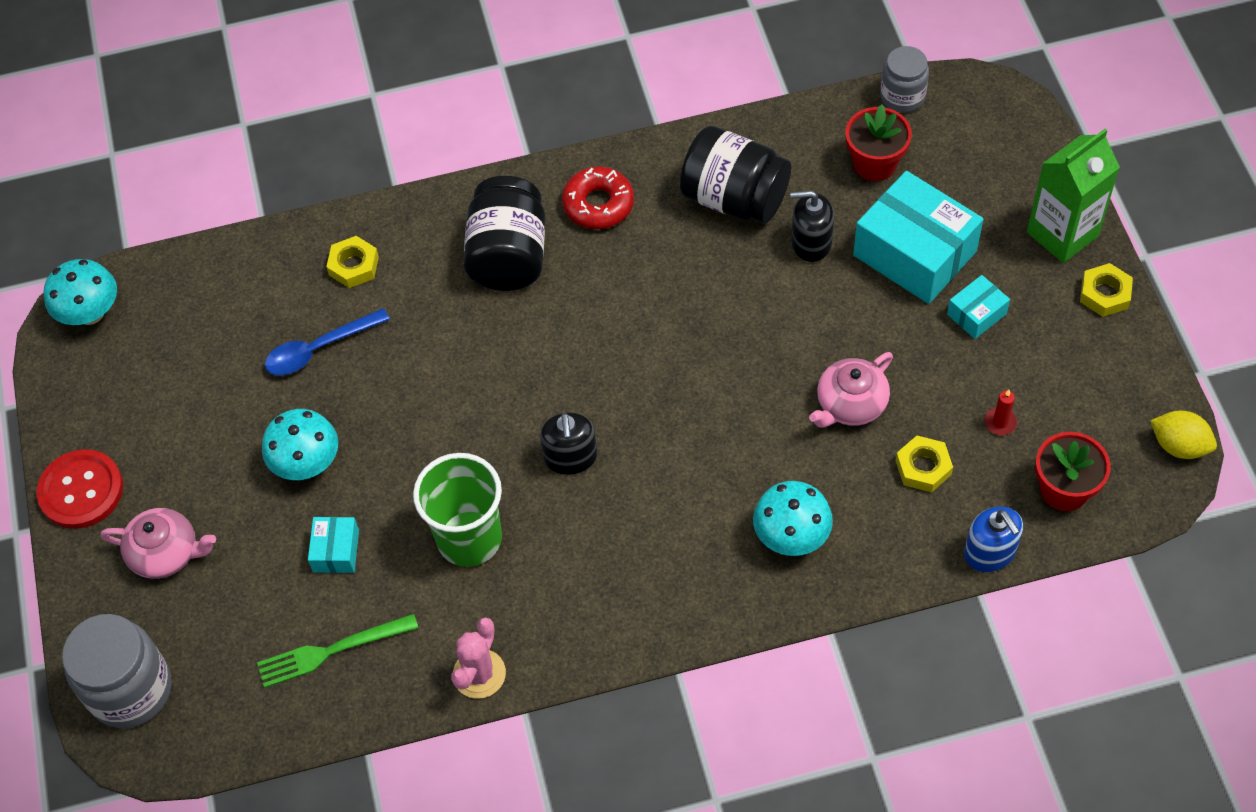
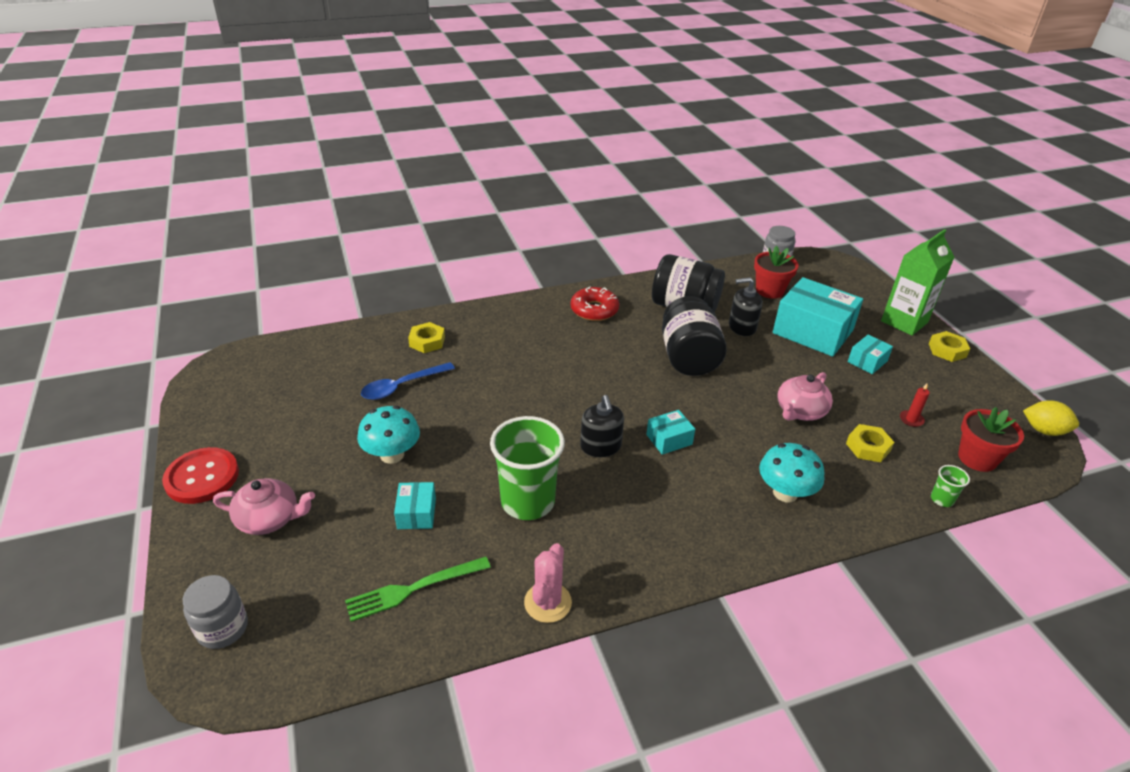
camera: 10 degrees left, 20 degrees down
turquoise mushroom [43,259,117,325] -> none
grey jar [62,614,172,728] -> grey jar [183,575,248,649], size x0.61
black jar [463,176,545,291] -> black jar moved to [662,296,727,376]
blue soap dispenser [964,506,1023,572] -> green cup [931,465,970,507]
none -> turquoise box [646,410,695,455]

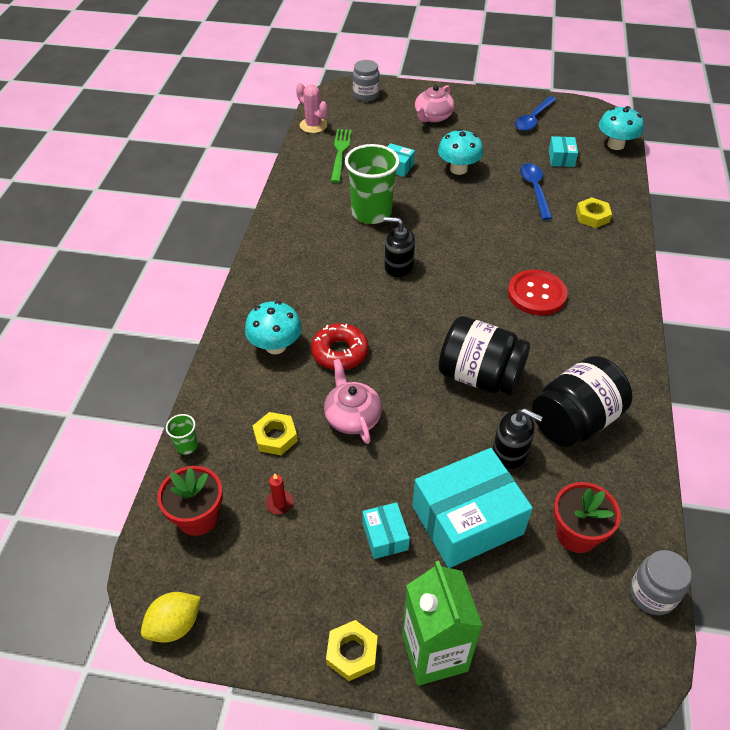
camera: 120 degrees right, 10 degrees up
red button [162,447,239,504] -> red button moved to [508,270,568,316]
pink cactus [524,543,572,623] -> pink cactus moved to [296,83,328,133]
red donut [571,286,619,321] -> red donut moved to [311,323,369,370]
turquoise box [646,410,695,455] -> turquoise box moved to [549,136,578,167]
black soap dispenser [729,277,762,336] -> black soap dispenser turned 90 degrees clockwise [492,408,543,470]
none -> blue spoon [515,96,557,131]
none -> turquoise mushroom [599,106,644,150]

